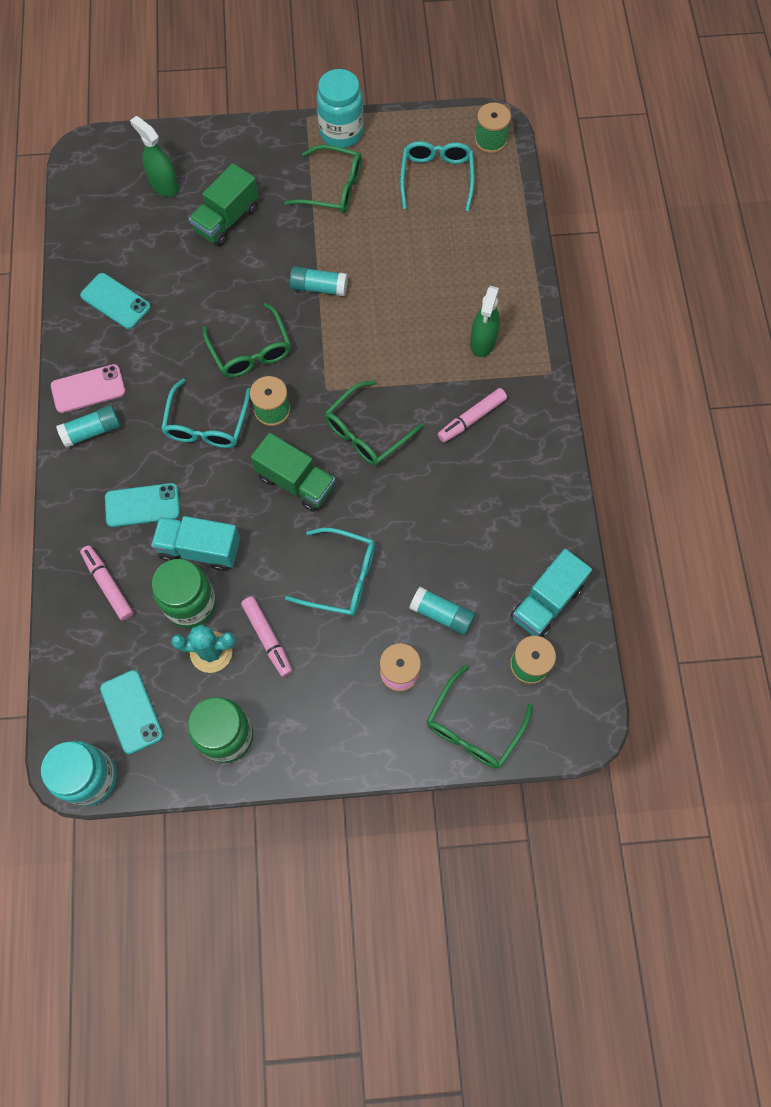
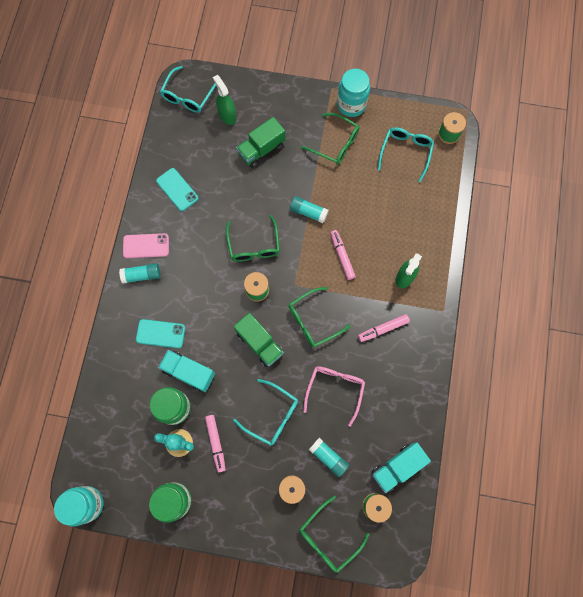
camera: 15 degrees right, 5 degrees up
pink marker [80,546,133,621] -> pink marker moved to [330,230,356,280]
turquoise phone [100,670,163,754] -> none
turquoise glasses [161,379,250,448] -> turquoise glasses moved to [160,66,216,113]
none -> pink glasses [303,366,365,427]

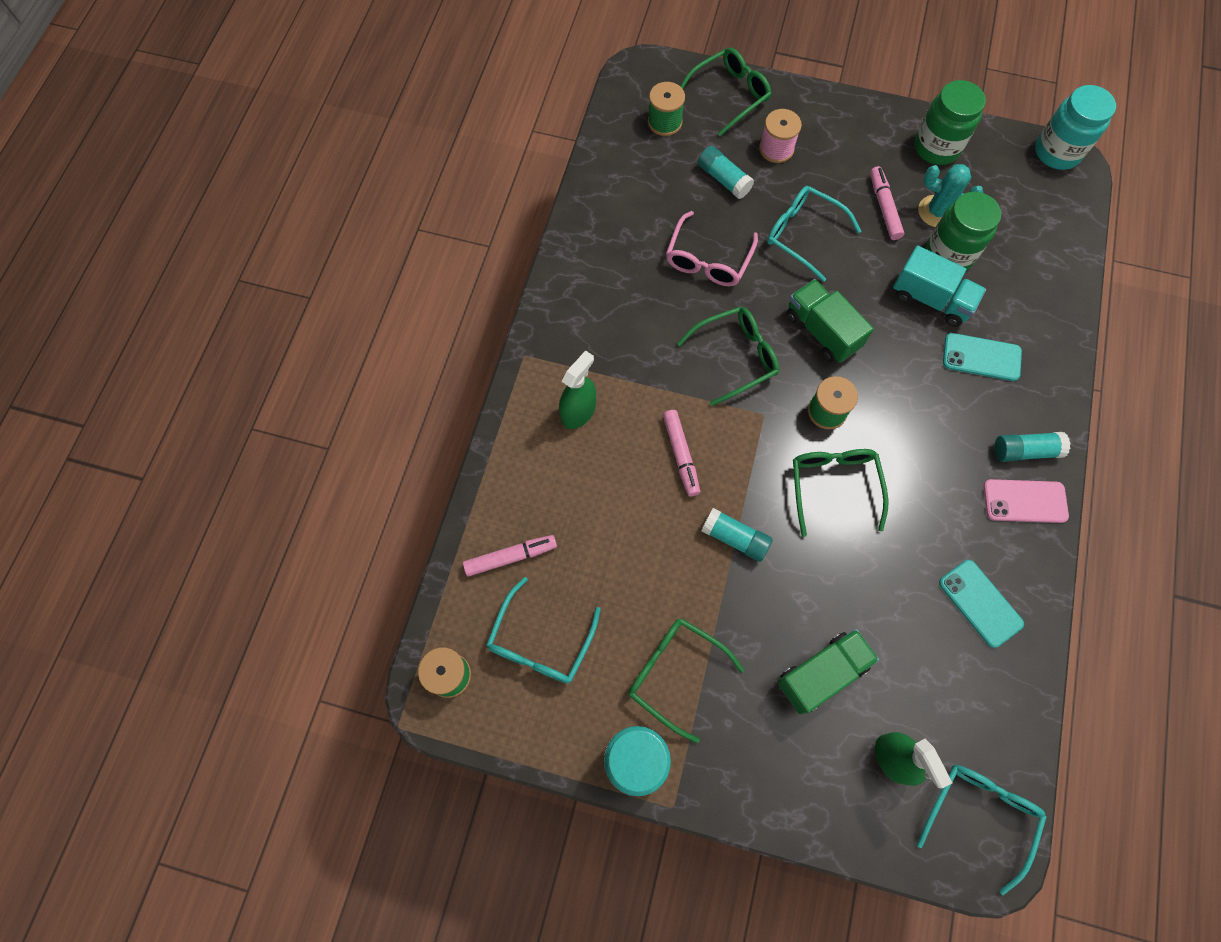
camera: 175 degrees left, 5 degrees down
pink marker [358,314,410,342] -> pink marker moved to [463,535,557,577]
turquoise truck [372,443,431,493] -> none

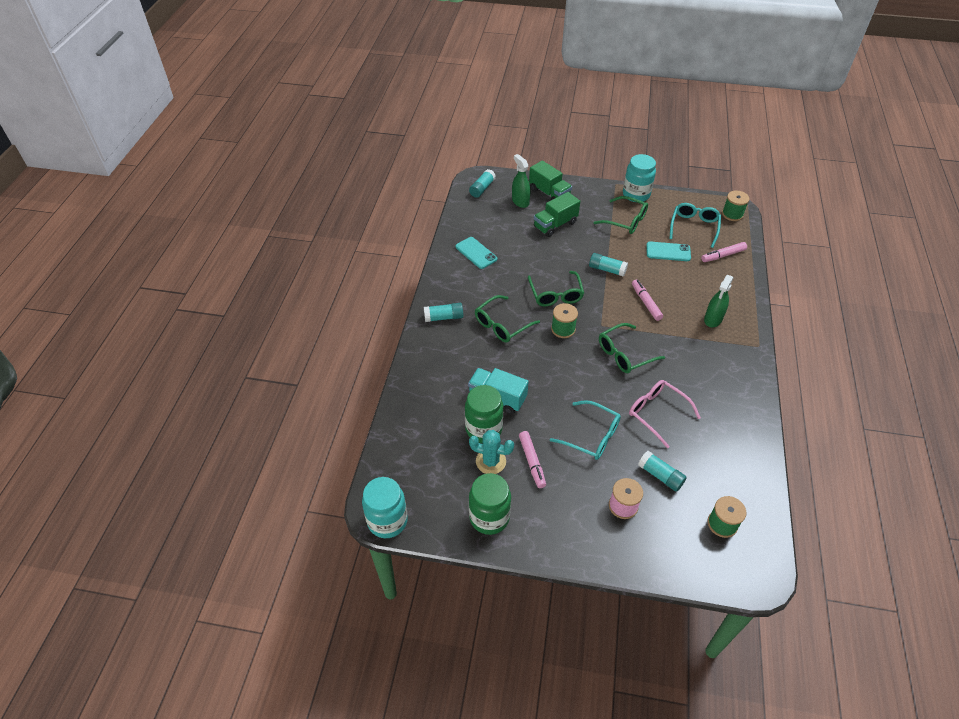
camera: 175 degrees right, 20 degrees down
pink glasses [666,211,758,286] -> pink glasses turned 60 degrees counterclockwise [629,380,701,448]
green glasses [680,48,771,136] -> green glasses moved to [475,295,540,343]
green truck [786,279,874,363] -> green truck moved to [529,161,572,200]
turquoise glasses [917,765,1047,895] -> turquoise glue stick [469,169,496,198]
turquoise phone [943,333,1022,381] -> turquoise phone moved to [646,241,691,261]
pink phone [983,479,1069,523] -> none

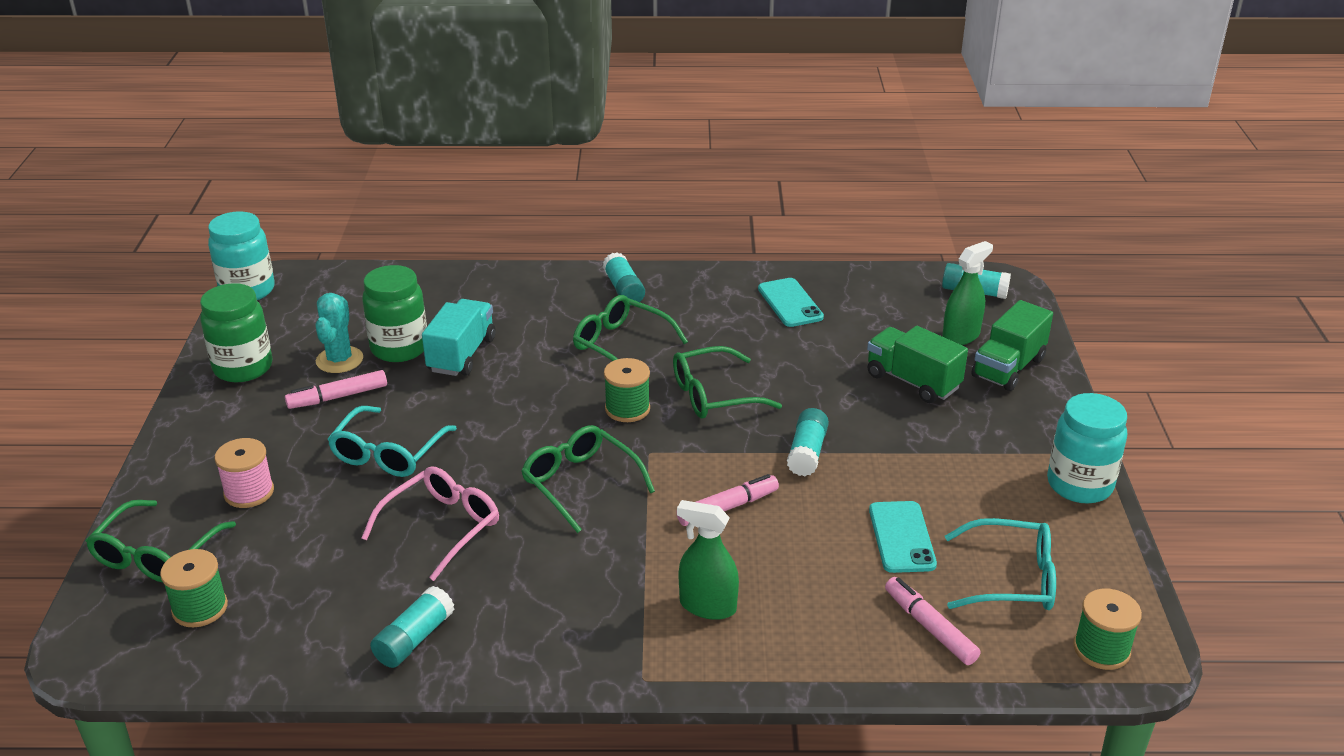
camera: 80 degrees right, 15 degrees down
turquoise phone [455,237,497,269] -> turquoise phone turned 60 degrees counterclockwise [758,278,824,327]
green glasses [593,196,648,234] -> green glasses moved to [86,500,236,582]
turquoise glue stick [638,451,687,492] -> turquoise glue stick moved to [370,586,455,668]

